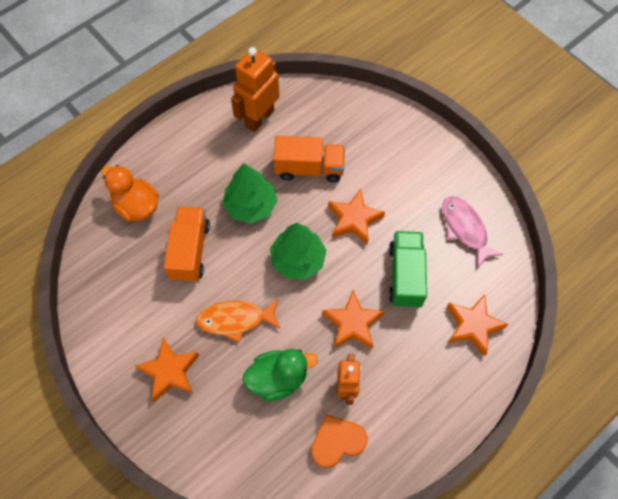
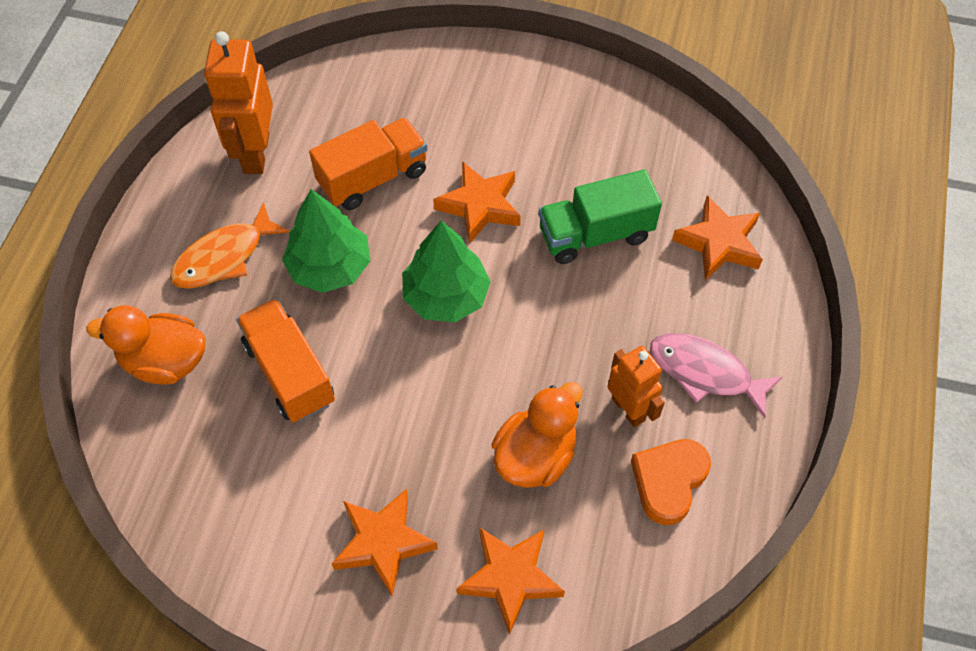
camera: 35 degrees left, 5 degrees down
orange fish [196,299,281,342] -> orange fish moved to [170,202,290,289]
green duck [243,349,318,401] -> orange duck [492,382,583,488]
orange star [322,290,384,349] -> orange star moved to [457,527,565,635]
green truck [389,231,427,308] -> green truck turned 75 degrees counterclockwise [538,170,662,264]
pink fish [442,196,503,267] -> pink fish moved to [650,333,783,418]

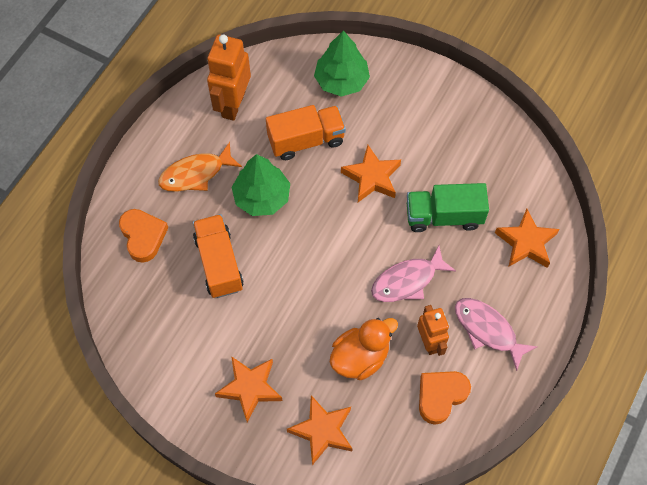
camera: 15 degrees right, 5 degrees up
orange duck [86,305,206,385] -> orange heart [119,209,168,263]
green tree [402,221,491,322] -> green tree moved to [314,31,370,97]
none -> pink fish [371,246,456,302]

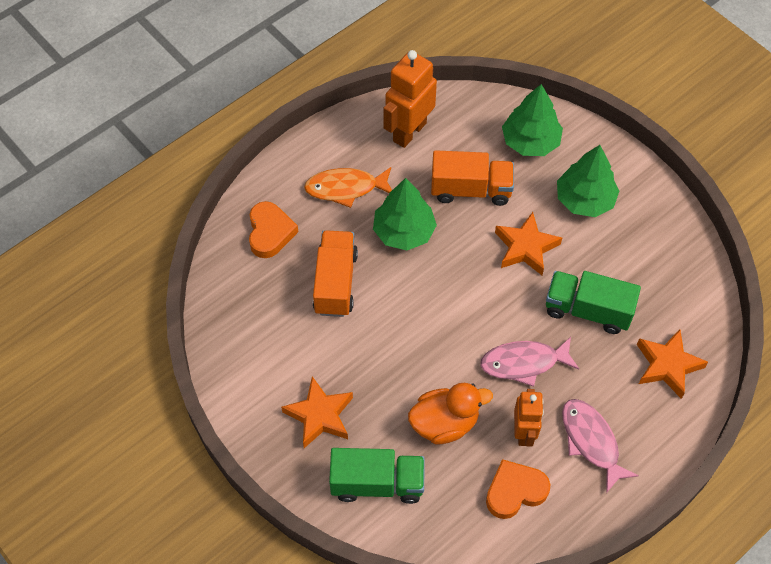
camera: 20 degrees right, 5 degrees down
orange star [287,395,353,465] -> green truck [329,448,425,504]
none -> green tree [557,145,619,217]

